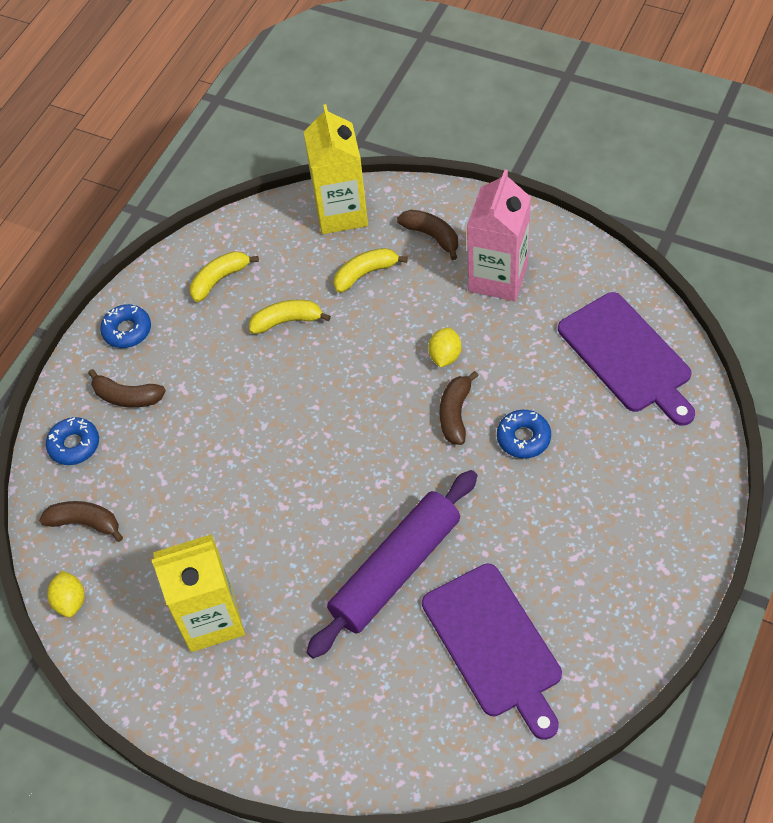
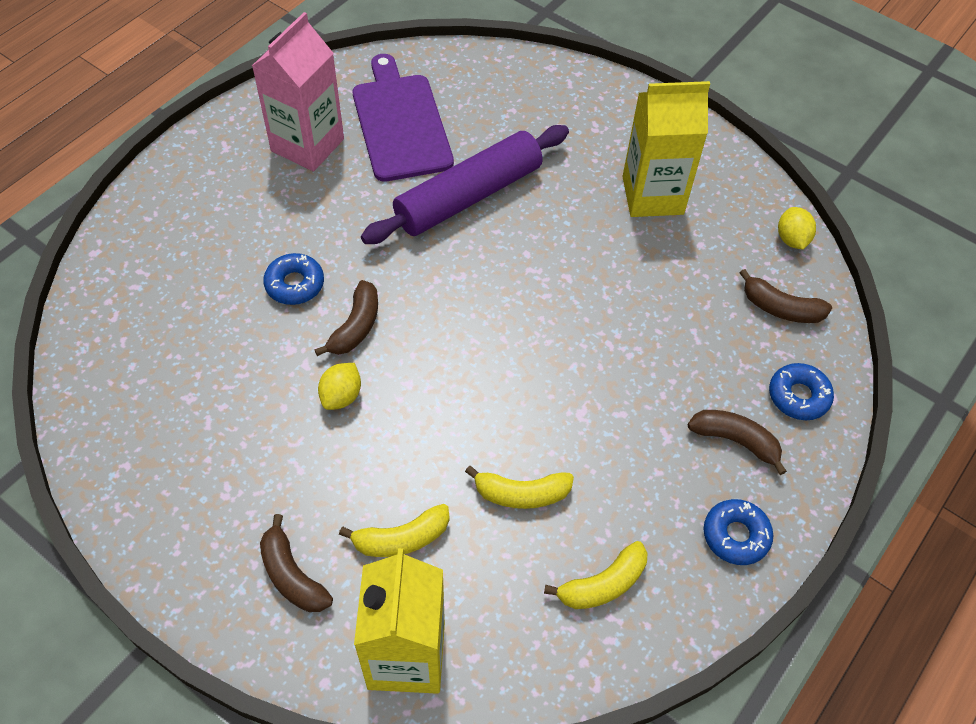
camera: 175 degrees left, 0 degrees up
pink carton [467,169,531,301] -> pink carton moved to [252,12,344,171]
purple cutting board [558,292,695,426] -> none

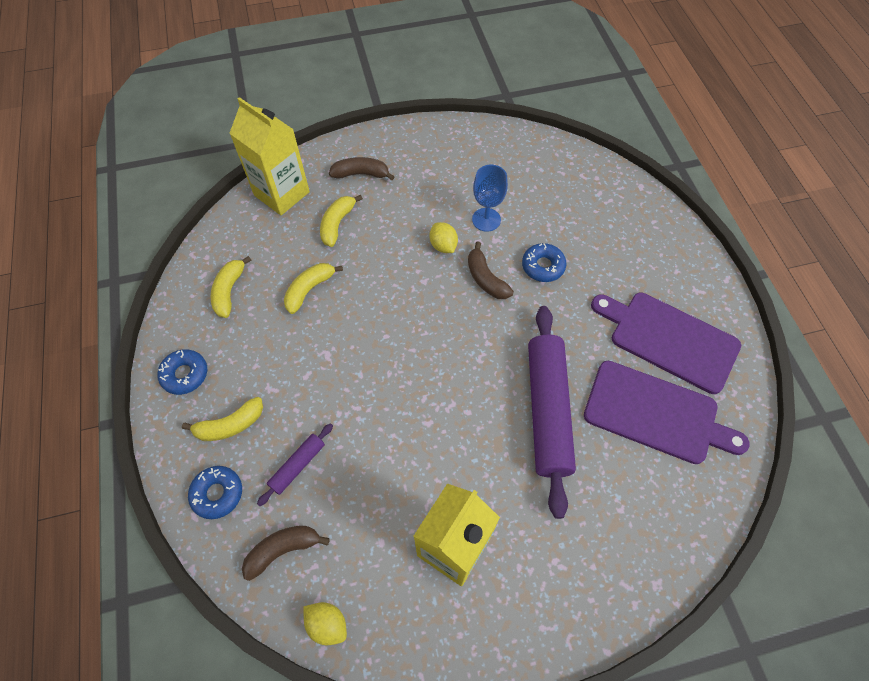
camera: 130 degrees right, 5 degrees up
pink carton [252,12,344,171] -> purple cutting board [591,293,741,394]
brown banana [688,410,787,475] -> yellow banana [182,397,263,441]
none -> purple rolling pin [257,423,333,506]
none -> blue goblet [472,165,508,232]

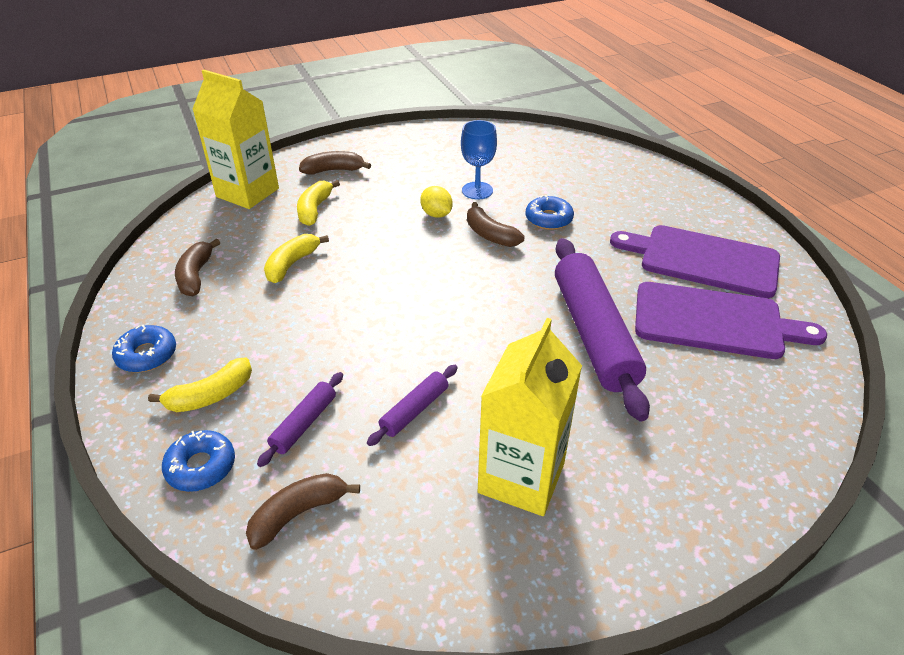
camera: 10 degrees left, 20 degrees down
yellow banana [210,256,251,318] -> brown banana [175,239,220,296]
yellow lemon [303,602,347,645] -> none
none -> purple rolling pin [367,365,458,446]

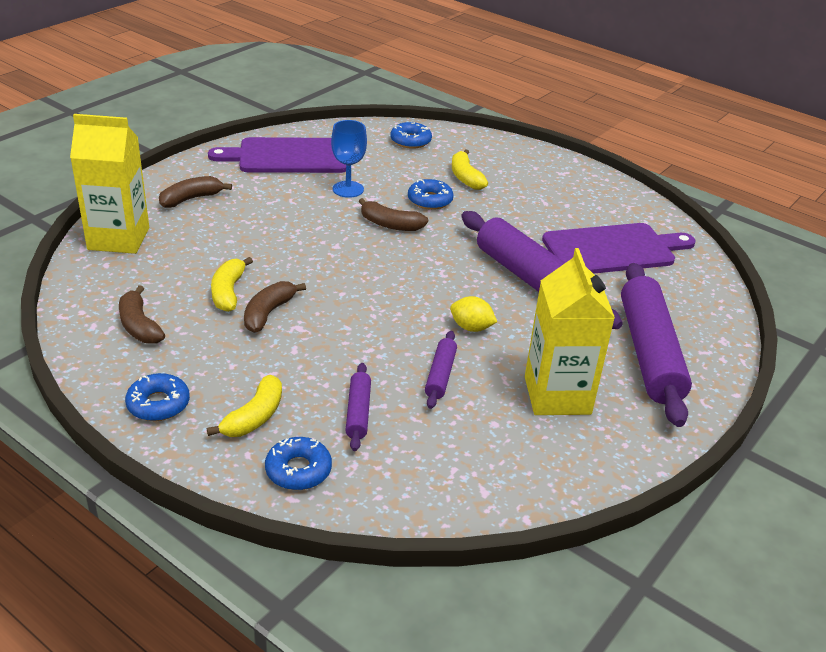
camera: 30 degrees left, 5 degrees down
brown banana [246,473,360,550] -> brown banana moved to [244,281,306,333]
yellow banana [297,180,340,226] -> yellow banana moved to [452,149,488,190]
yellow lemon [420,186,453,218] -> yellow lemon moved to [450,296,497,332]
purple cutting board [610,225,780,298] -> purple cutting board moved to [208,137,346,173]
none -> blue donut [390,122,432,149]
none -> purple rolling pin [621,263,692,427]

